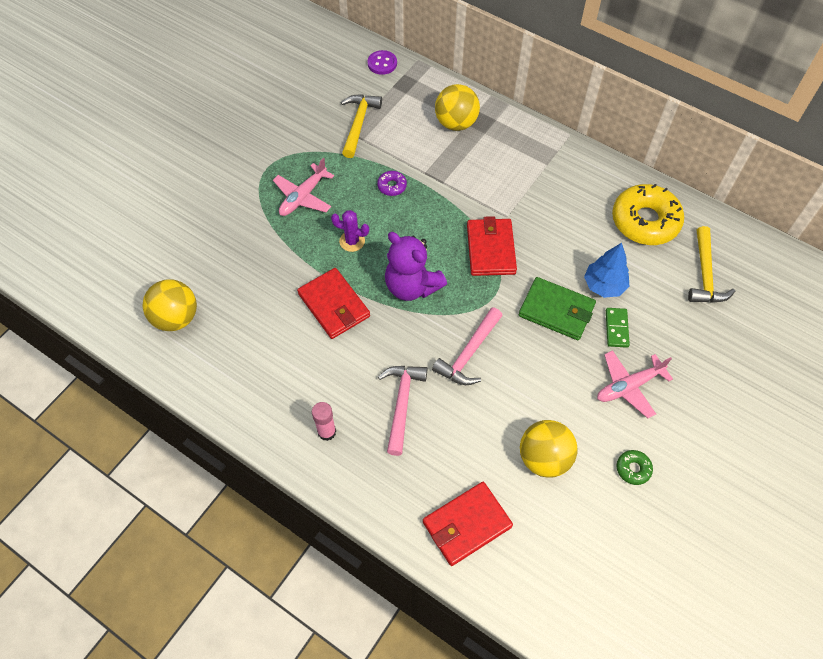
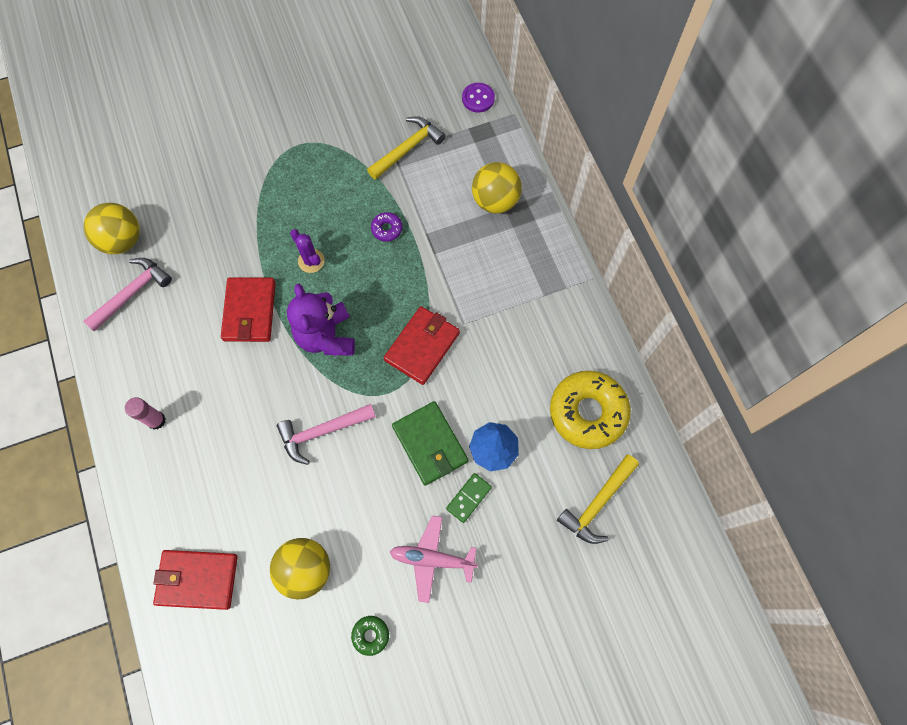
camera: 35 degrees right, 10 degrees up
pink plane [273,158,334,216] -> none
pink hammer [378,366,427,456] -> pink hammer moved to [83,258,172,332]

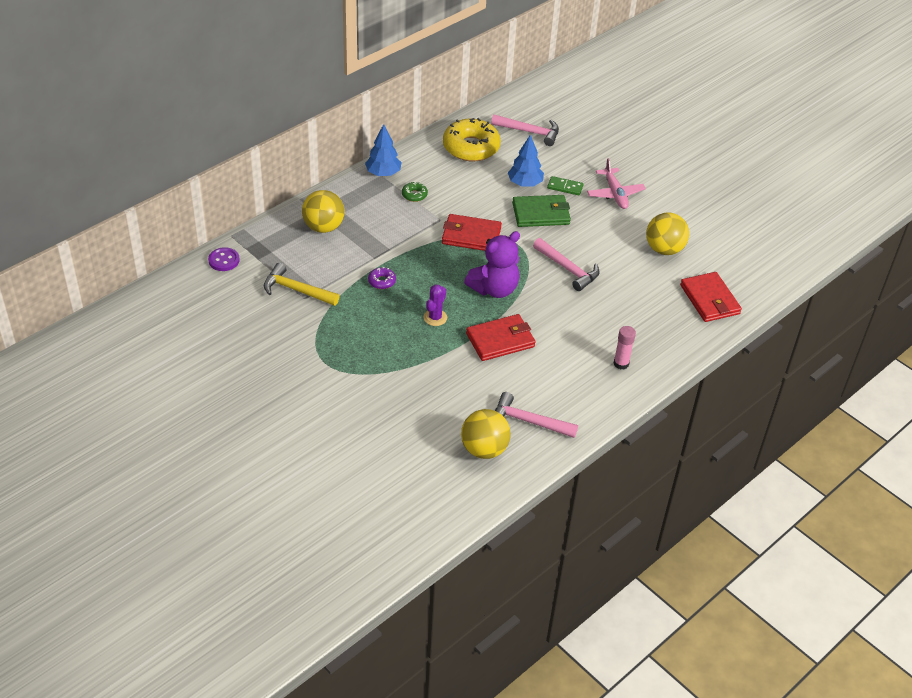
camera: 115 degrees left, 25 degrees down
green donut [351,616,389,656] -> green donut moved to [402,182,428,202]
green wallet [392,401,468,486] -> green wallet turned 45 degrees clockwise [512,195,571,227]
yellow hammer [557,455,639,544] -> pink hammer [491,114,559,146]
none -> blue tree [365,124,402,176]

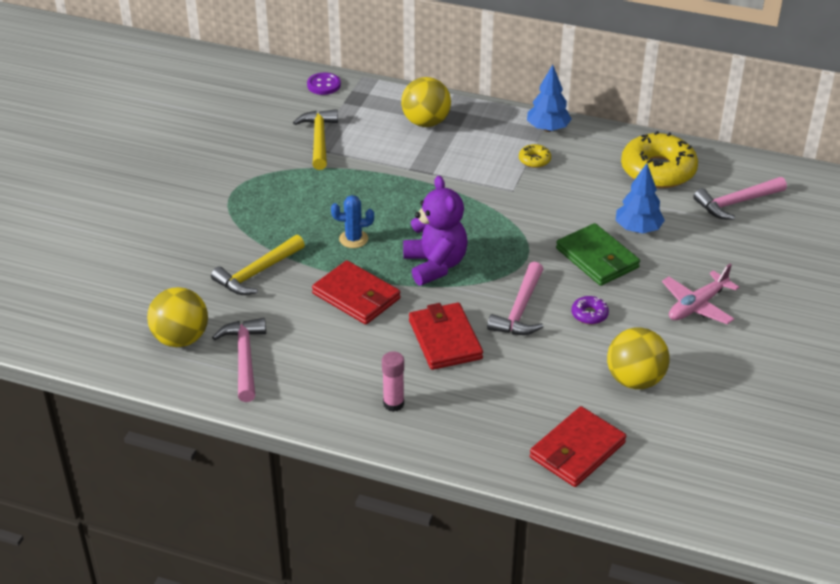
camera: 65 degrees right, 5 degrees down
purple donut [368,267,396,289] -> purple donut moved to [572,296,609,324]
green donut [402,182,428,202] -> yellow donut [519,144,551,168]
purple cactus [423,284,447,326] -> blue cactus [331,195,374,248]
red wallet [442,214,502,251] -> red wallet moved to [409,303,483,370]
purple teddy bear [464,231,520,298] -> purple teddy bear turned 135 degrees counterclockwise [403,176,468,286]
pink hammer [491,114,559,146] -> pink hammer turned 75 degrees clockwise [693,177,787,220]
green domino [547,176,583,195] -> none
none -> yellow hammer [211,235,305,295]

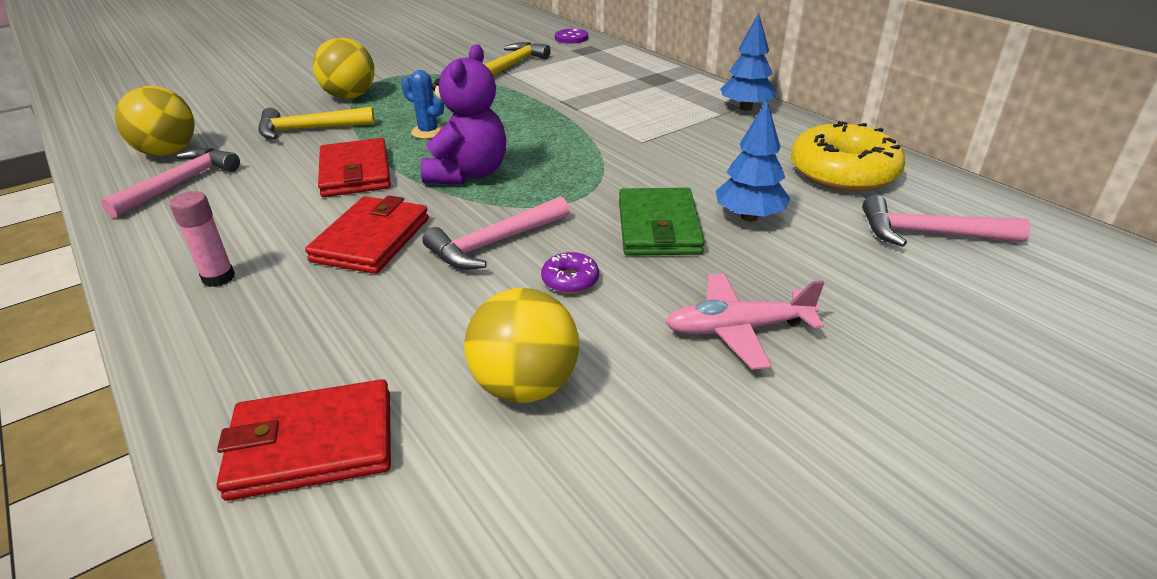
camera: 35 degrees right, 5 degrees down
yellow ball [401,77,451,127] -> yellow ball moved to [313,37,375,99]
yellow donut [519,144,551,168] -> none

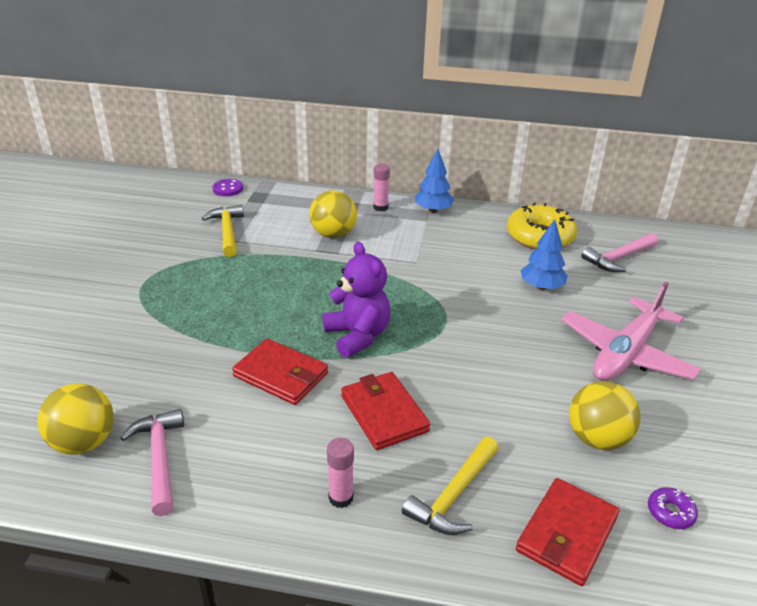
camera: 45 degrees left, 0 degrees up
yellow hammer [258,107,375,139] -> yellow hammer moved to [402,437,499,535]
yellow ball [313,37,375,99] -> yellow ball moved to [309,190,357,238]
blue cactus [401,70,444,139] -> none
pink hammer [422,196,569,270] -> none
purple donut [541,252,599,293] -> purple donut moved to [648,487,698,529]
green wallet [619,188,705,256] -> none
pink plane [666,273,825,370] -> pink plane [561,282,701,381], size x1.63
none -> pink glue stick [373,164,390,211]

